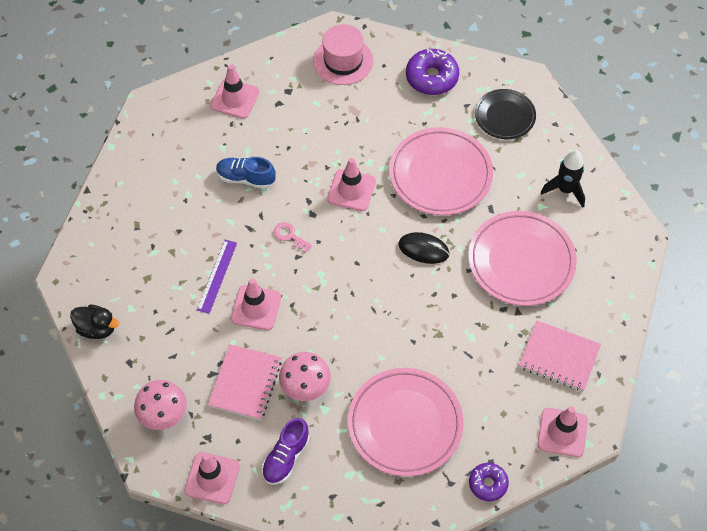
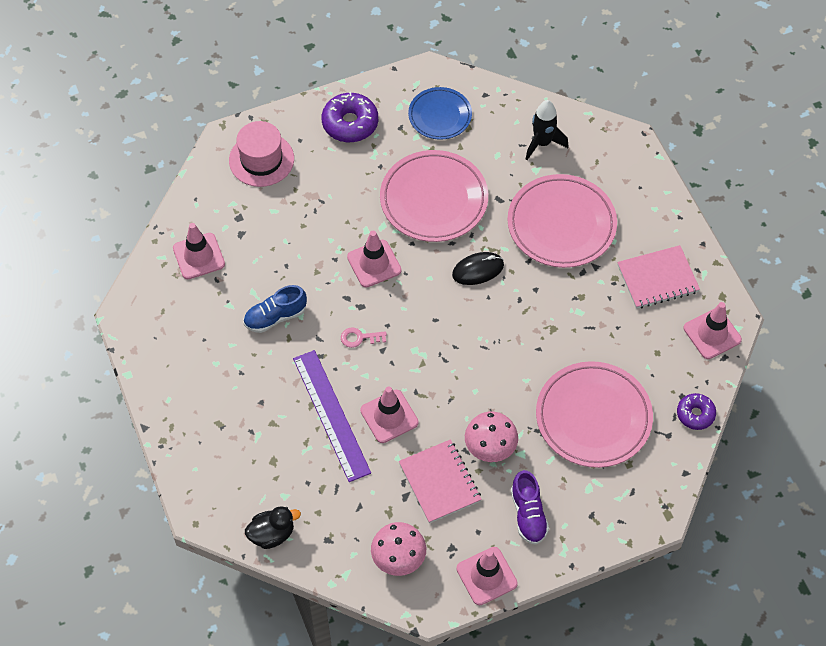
camera: 40 degrees left, 0 degrees up
purple ruler [197,240,237,314] -> purple ruler [293,350,371,482], size x1.65
black plate [475,89,536,139] -> blue plate [408,87,472,140]

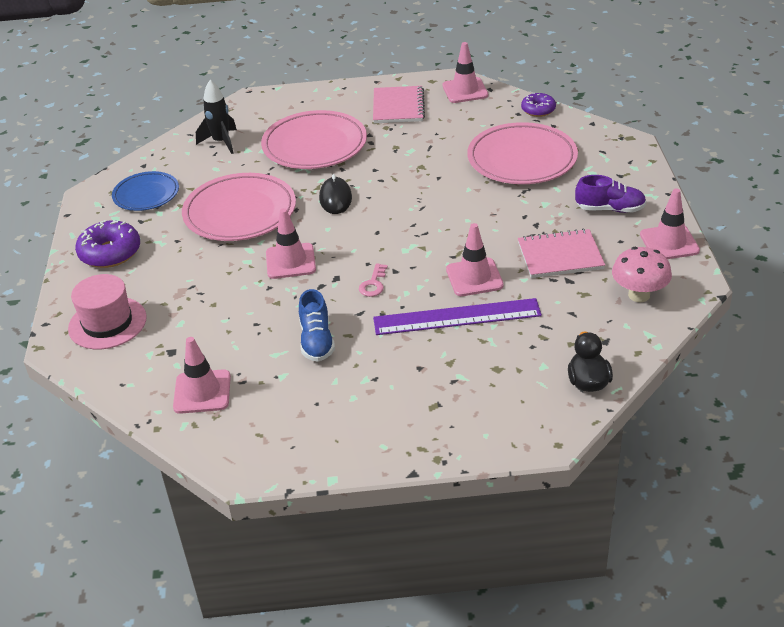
camera: 70 degrees left, 20 degrees down
pink mushroom [465,411,518,462] -> none

